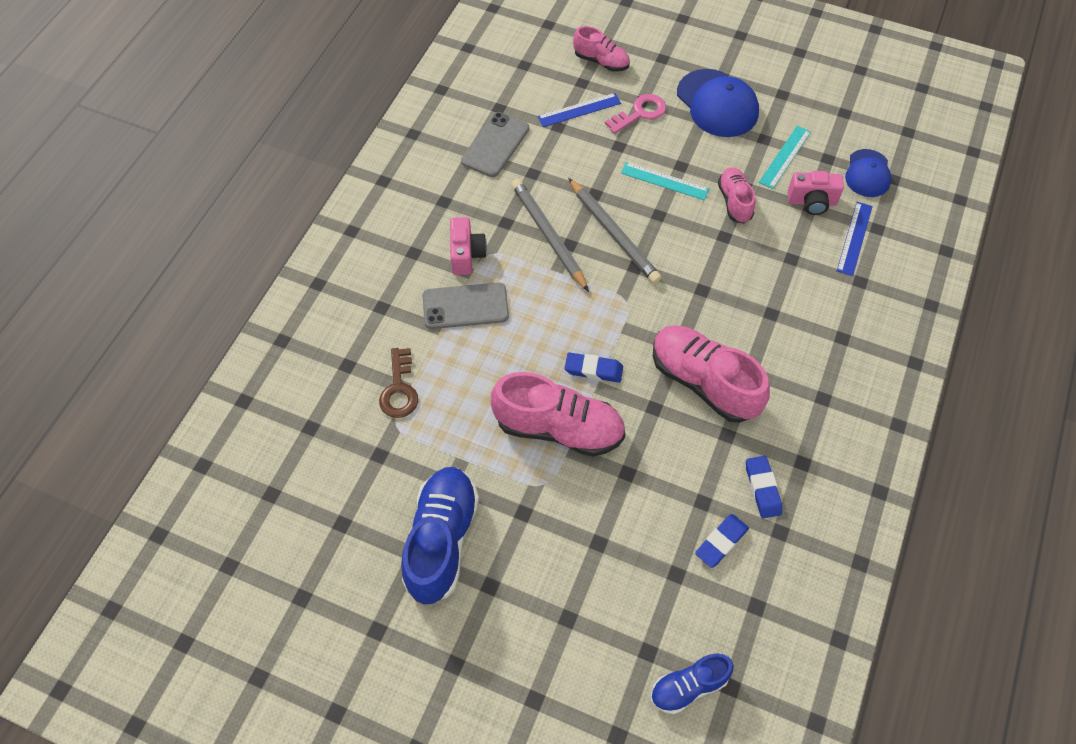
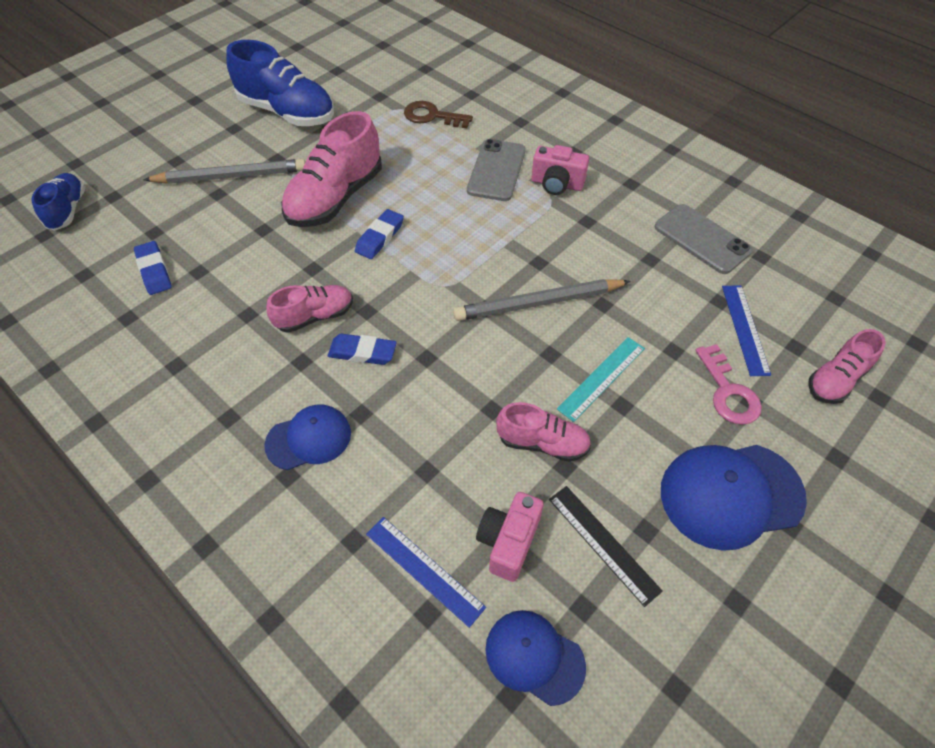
camera: 110 degrees right, 5 degrees down
grey pencil [511,179,589,292] -> grey pencil moved to [143,159,306,184]
pink shoe [653,325,770,423] -> pink shoe [266,285,353,333], size x0.57
blue eraser [746,456,782,518] -> blue eraser moved to [328,334,397,365]
turquoise ruler [759,126,811,189] -> black ruler [549,486,663,607]
none -> blue cap [264,404,351,470]

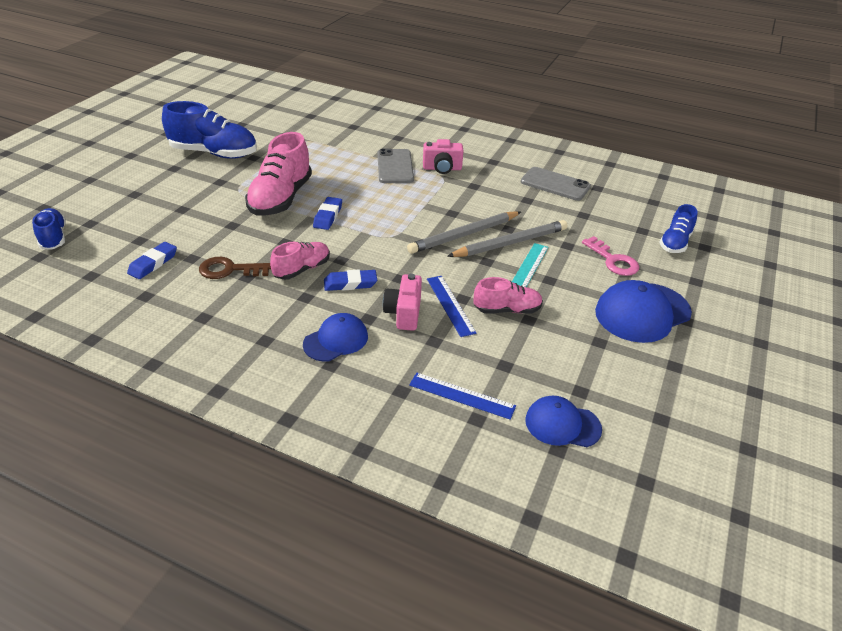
camera: 20 degrees left, 15 degrees down
blue eraser [134,241,172,295] -> blue eraser turned 75 degrees clockwise [127,242,177,279]
grey pencil [143,159,306,184] -> grey pencil moved to [447,220,567,257]
brown key [404,101,473,128] -> brown key moved to [199,257,271,279]
pink camera [476,492,544,582] -> pink camera moved to [383,273,422,331]
black ruler [549,486,663,607] -> none
blue ruler [722,285,771,376] -> blue ruler moved to [427,276,477,337]
pink shoe [808,329,886,404] -> blue shoe [659,204,698,253]

